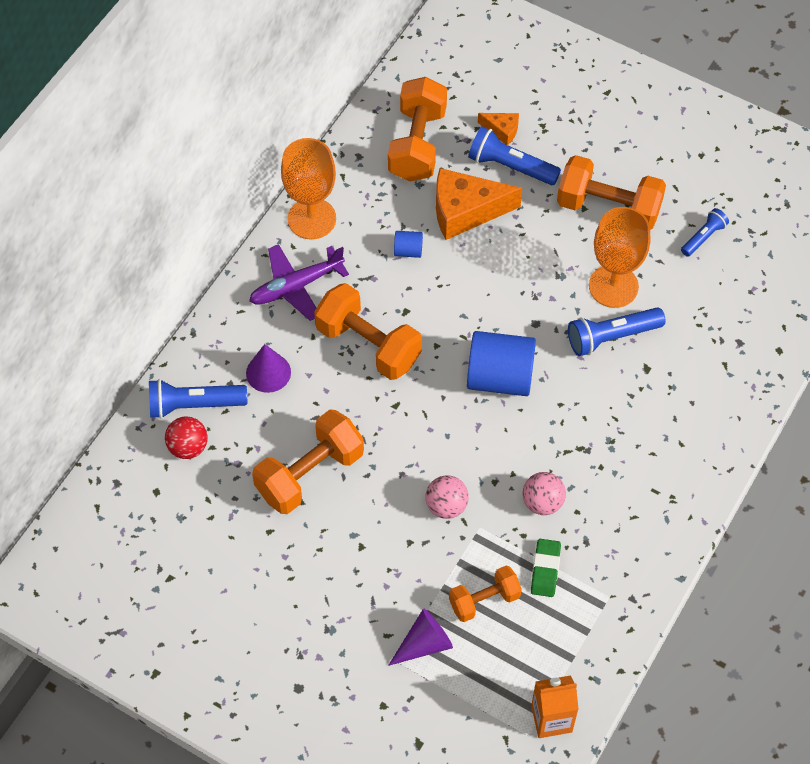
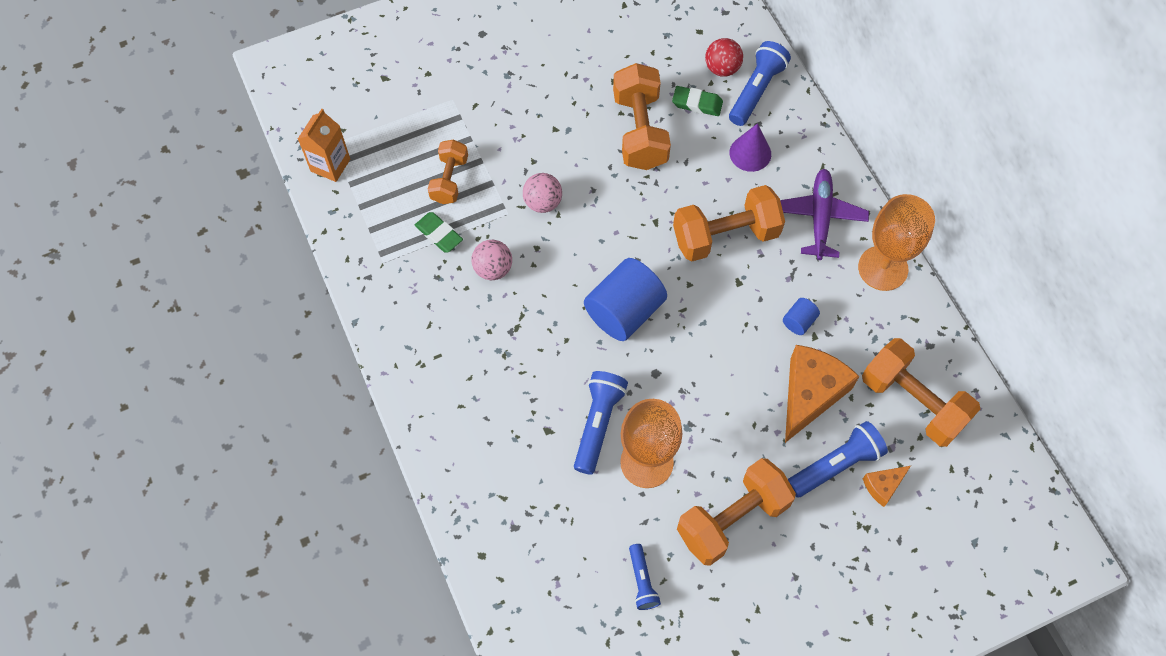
camera: 125 degrees right, 5 degrees up
purple cone [388,608,453,666] -> none
none -> green eraser [672,86,723,116]

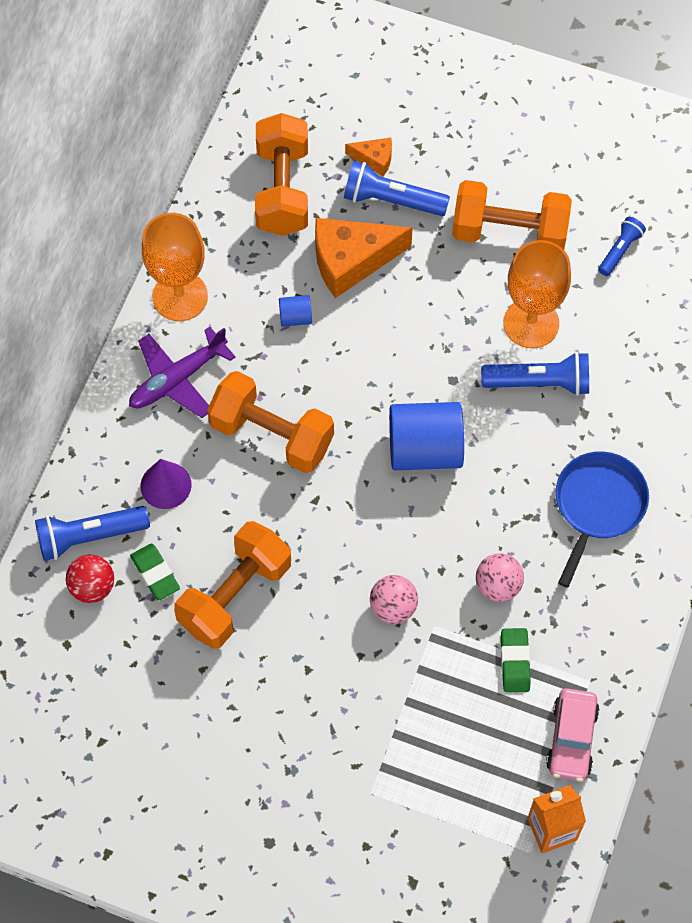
camera: 135 degrees left, 0 degrees up
orange dumbbell [428,139,468,204] -> none
blue flashlight [574,371,628,475] -> blue flashlight turned 150 degrees counterclockwise [481,352,589,396]
none -> pink car [546,688,600,782]
none -> blue pan [556,451,649,588]

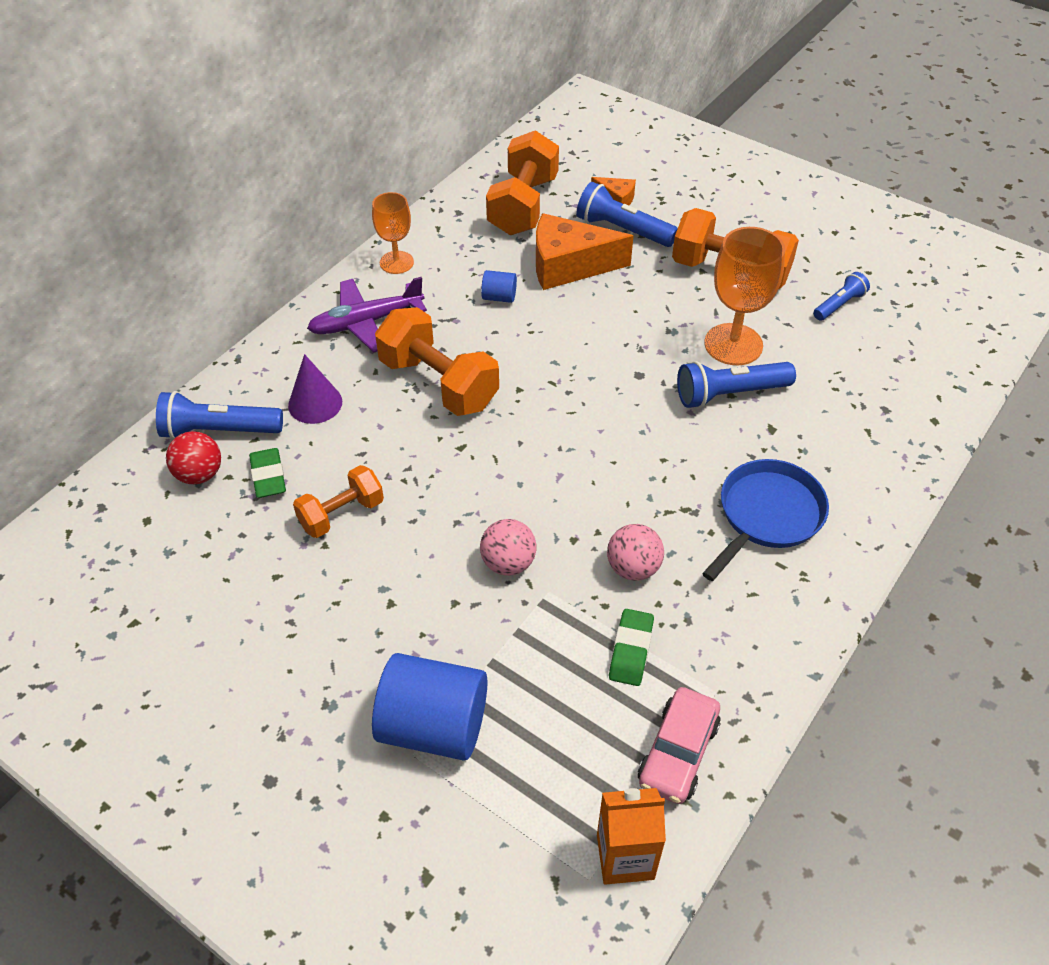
camera: 15 degrees right, 15 degrees down
orange goblet [142,213,208,321] -> orange goblet [372,192,414,274], size x0.63
orange dumbbell [174,521,291,649] -> orange dumbbell [293,465,384,538], size x0.60
blue cylinder [389,402,464,470] -> blue cylinder moved to [372,653,488,761]
blue flashlight [481,352,589,396] -> blue flashlight turned 150 degrees clockwise [677,361,796,408]

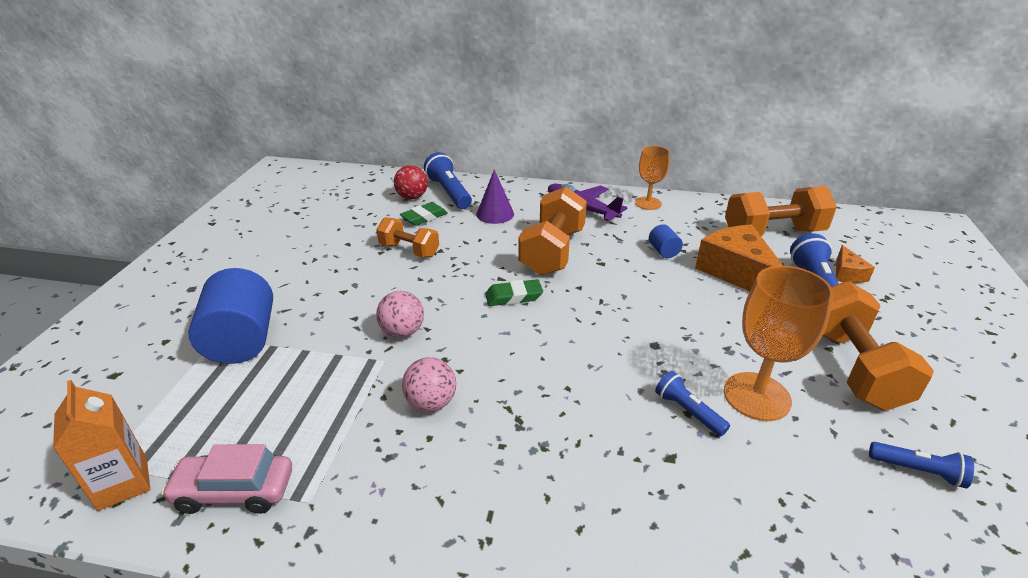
camera: 65 degrees right, 15 degrees down
green eraser [609,609,654,686] -> green eraser moved to [485,279,543,306]
blue flashlight [677,361,796,408] -> blue flashlight [655,371,730,436], size x0.61
blue pan [702,459,829,581] -> none

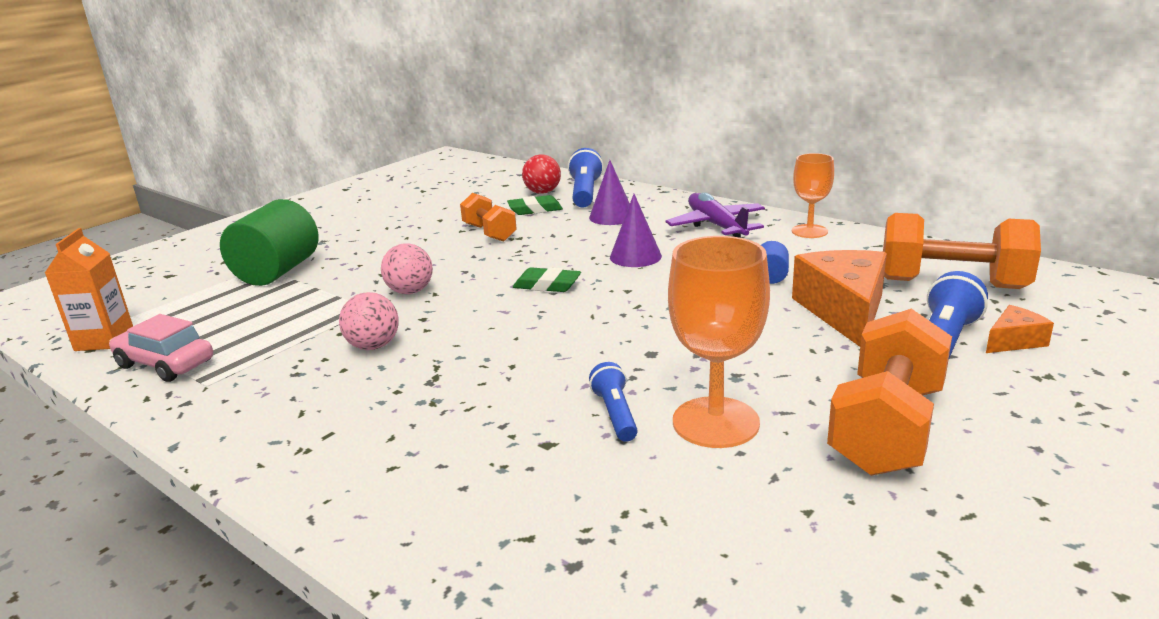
camera: 30 degrees right, 10 degrees down
blue cylinder [188,268,273,364] -> green cylinder [220,199,319,286]
orange dumbbell [518,187,587,276] -> purple cone [610,194,662,267]
orange cheese [836,245,875,283] -> orange cheese turned 150 degrees counterclockwise [986,305,1054,353]
blue flashlight [869,442,974,489] -> none

